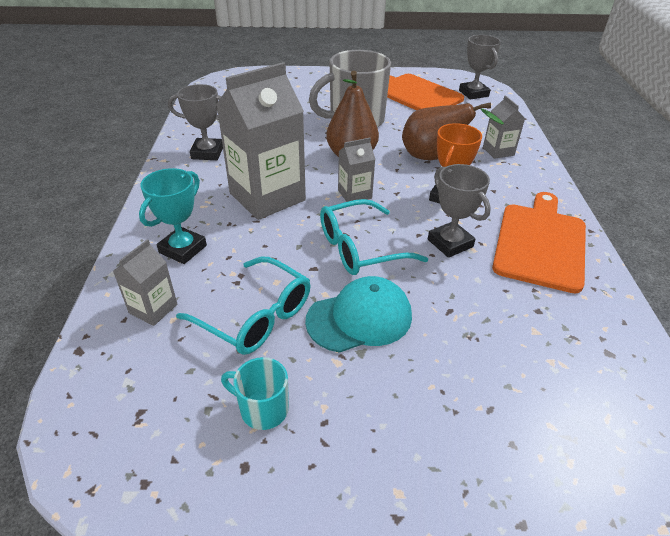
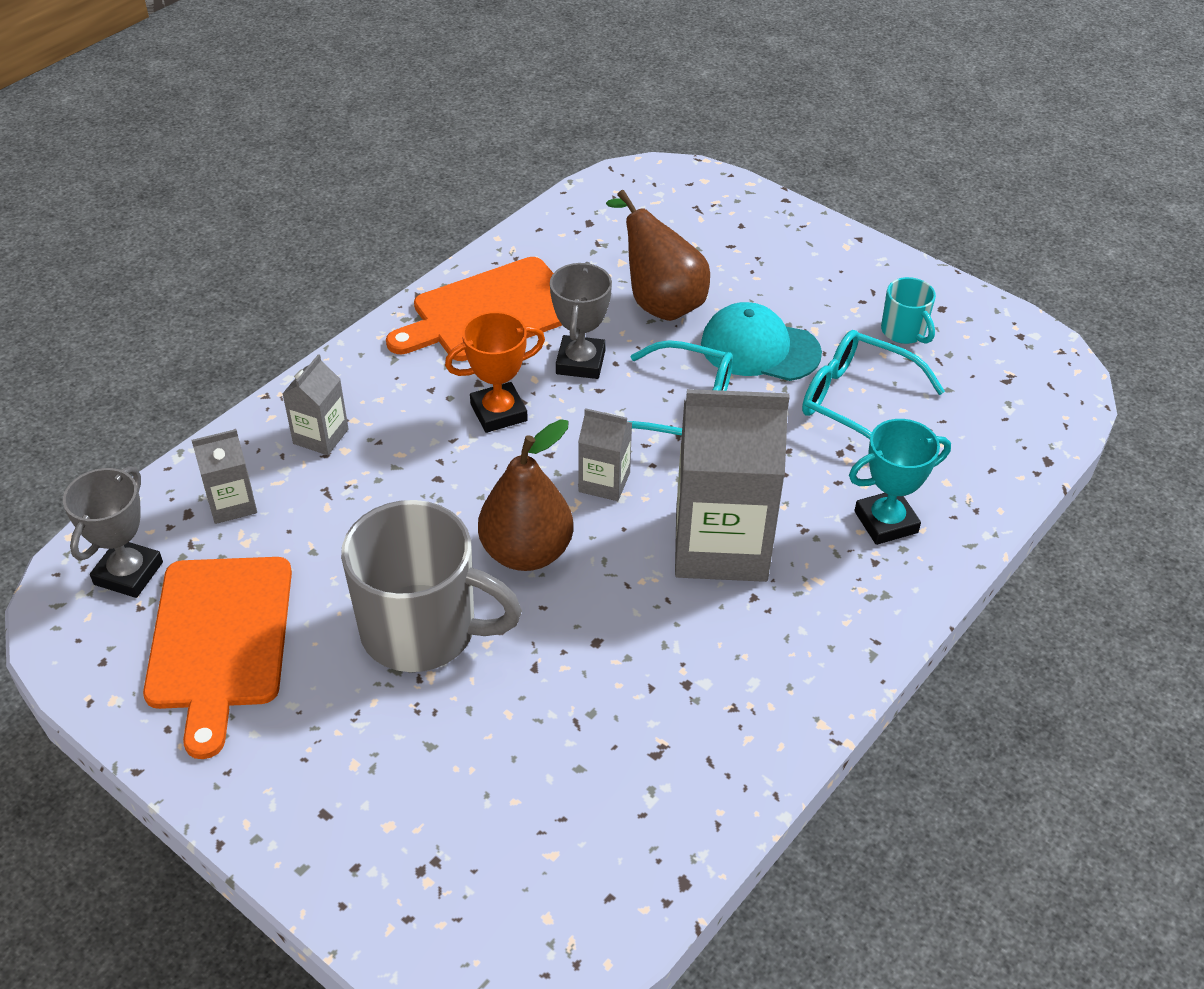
camera: 140 degrees left, 5 degrees up
grey carton [113,239,177,326] -> grey carton moved to [192,429,257,524]
grey trophy [168,84,223,160] -> none
turquoise glasses [176,256,310,355] -> turquoise glasses turned 45 degrees counterclockwise [802,330,945,439]
brown pear [402,102,504,160] -> brown pear moved to [606,190,710,321]

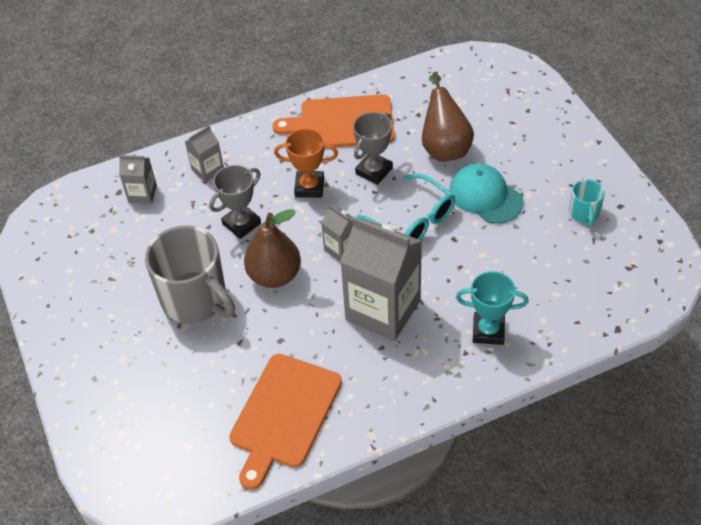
camera: 30 degrees right, 5 degrees up
grey trophy [63,466,163,598] -> grey trophy moved to [209,165,261,239]
orange cutting board [143,557,292,759] -> orange cutting board moved to [229,354,342,490]
turquoise glasses [802,330,945,439] -> none

